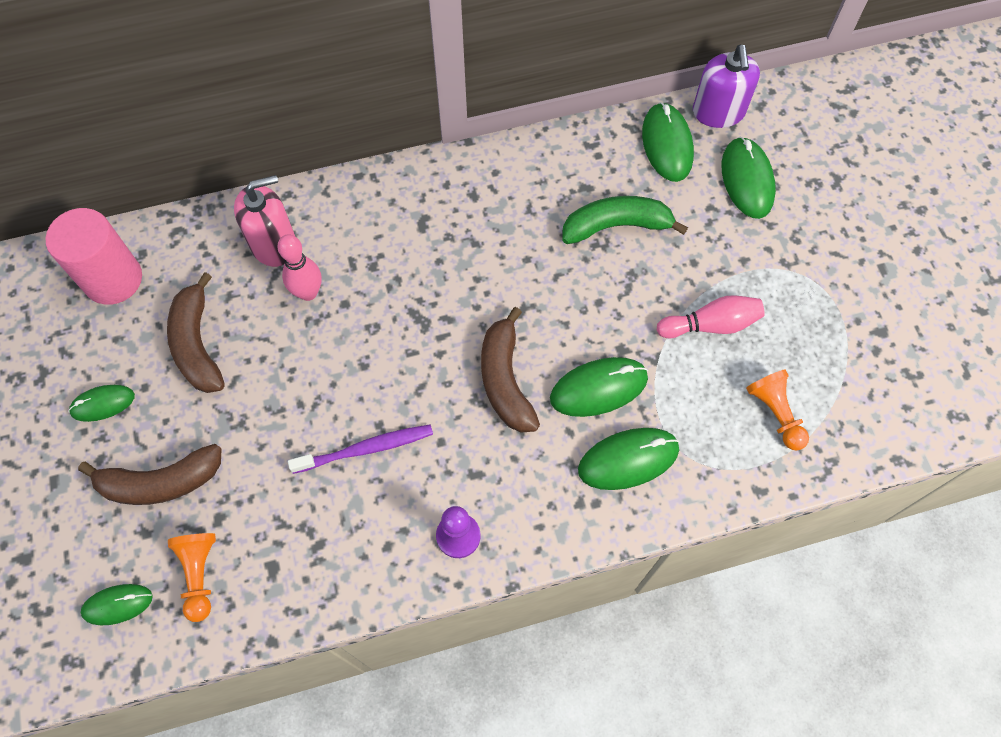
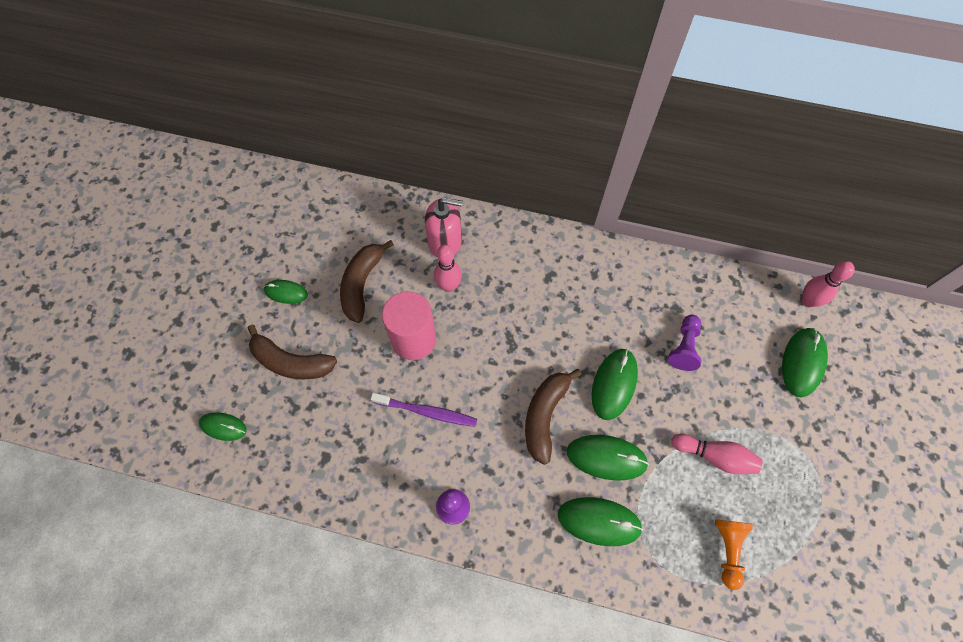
camera: 30 degrees right, 0 degrees up
pink cylinder [46,208,142,305] -> pink cylinder moved to [382,291,436,360]
orange pawn [168,533,216,622] -> none
green banana [562,196,688,244] -> purple pawn [668,315,702,371]
green mouse [642,102,694,182] -> green mouse moved to [592,349,638,420]
purple soap dispenser [693,45,760,128] -> pink bowling pin [801,261,855,307]

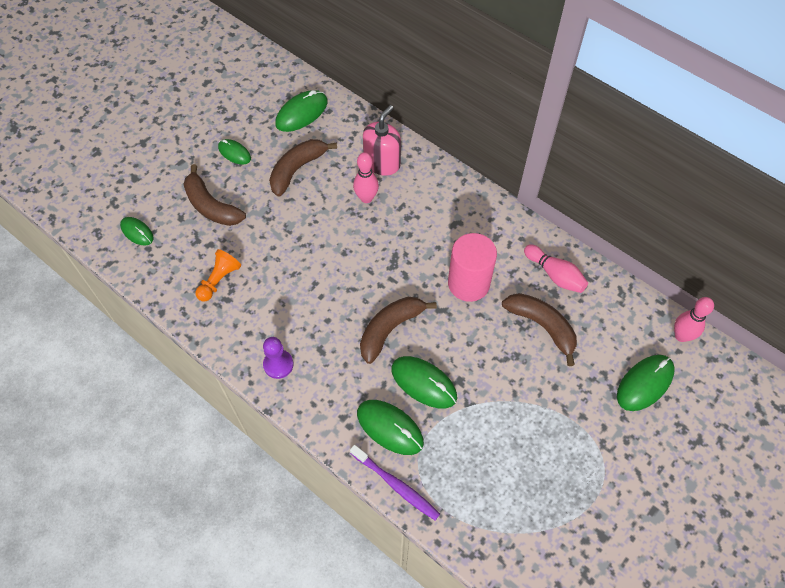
camera: 25 degrees right, 5 degrees down
purple toothbrush [371,393,477,427] -> purple toothbrush moved to [350,445,440,520]
pink cylinder [382,291,436,360] -> pink cylinder moved to [448,233,497,302]
pink soap dispenser [425,198,463,257] -> pink soap dispenser turned 90 degrees counterclockwise [363,105,401,176]
green mouse [592,349,638,420] -> green mouse moved to [275,90,328,132]
purple pawn [668,315,702,371] -> brown banana [502,293,577,366]
pink bowling pin [671,434,763,474] -> pink bowling pin moved to [524,244,588,293]
orange pawn [715,519,753,590] -> orange pawn moved to [195,249,241,302]

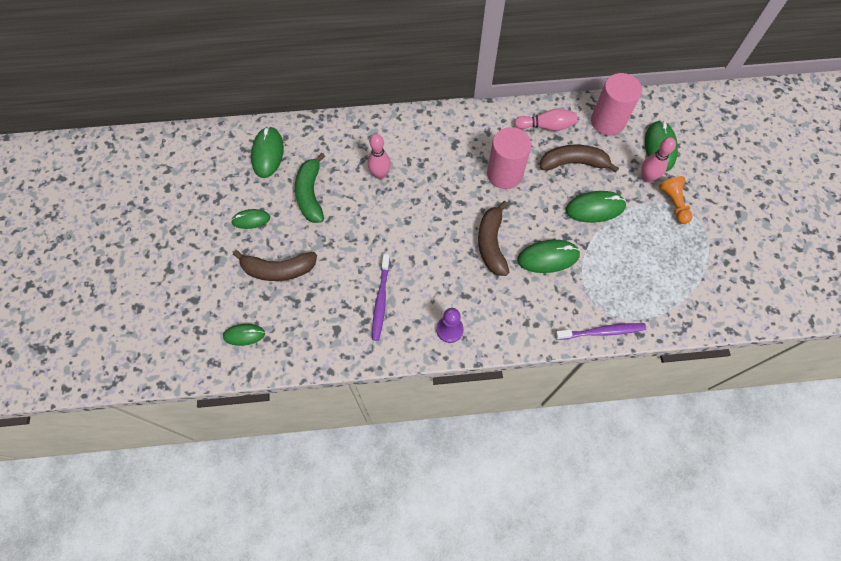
camera: 45 degrees left, 5 degrees up
orange pawn [195,249,241,302] -> orange pawn moved to [659,176,692,224]
brown banana [269,139,337,197] -> green banana [295,153,325,223]
green mouse [357,400,424,455] -> green mouse moved to [566,191,627,223]
pink soap dispenser [363,105,401,176] -> none
pink bowling pin [674,297,714,342] -> pink bowling pin moved to [642,137,676,183]
none -> purple toothbrush [372,254,390,341]
none -> pink cylinder [591,73,642,135]

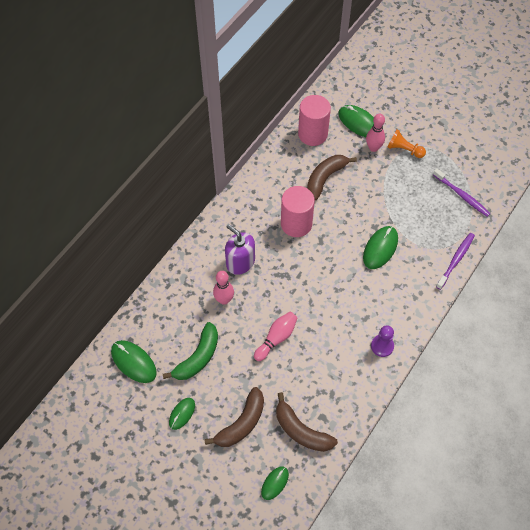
camera: 50 degrees left, 5 degrees down
green banana [295,153,325,223] -> green banana turned 90 degrees counterclockwise [163,322,218,380]
purple toothbrush [372,254,390,341] -> purple toothbrush moved to [433,168,491,217]
brown banana [478,201,509,276] -> brown banana moved to [276,392,338,452]
pink bowling pin [514,108,577,131] -> pink bowling pin moved to [254,312,298,361]
green mouse [566,191,627,223] -> none
none -> purple soap dispenser [225,224,255,275]

